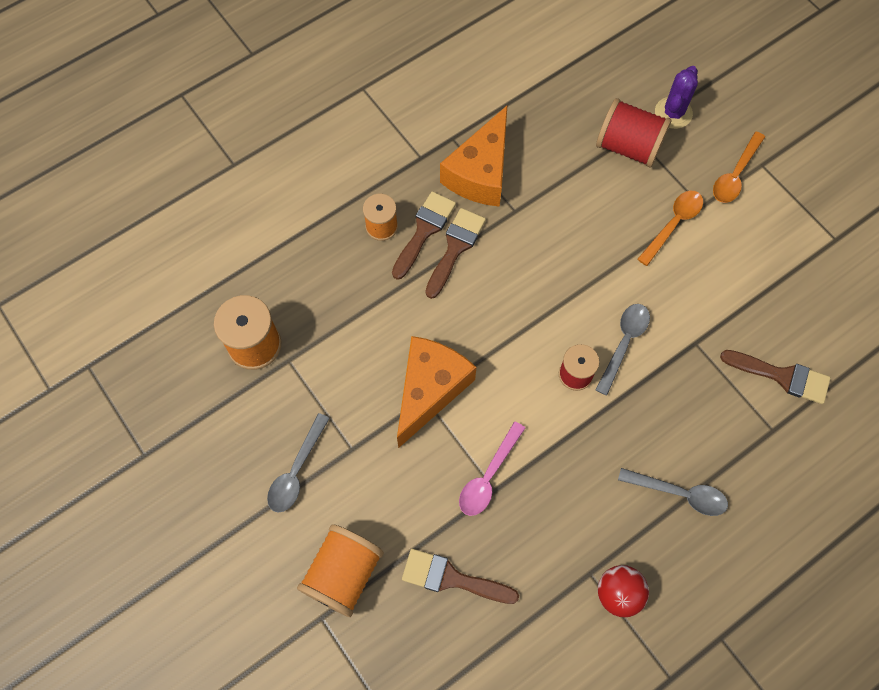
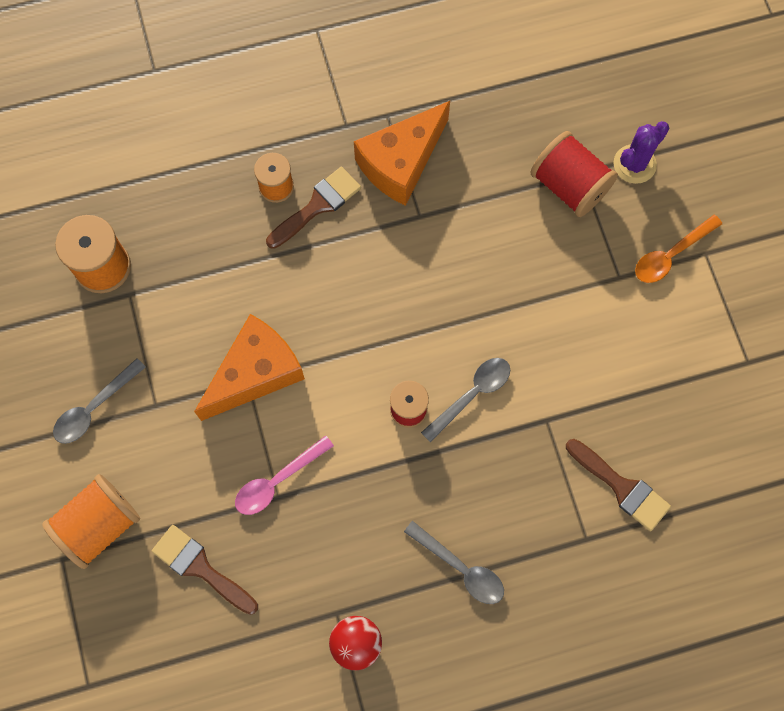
camera: 20 degrees right, 5 degrees up
brown brush [425,208,486,299] -> none
orange spoon [638,191,703,266] -> none

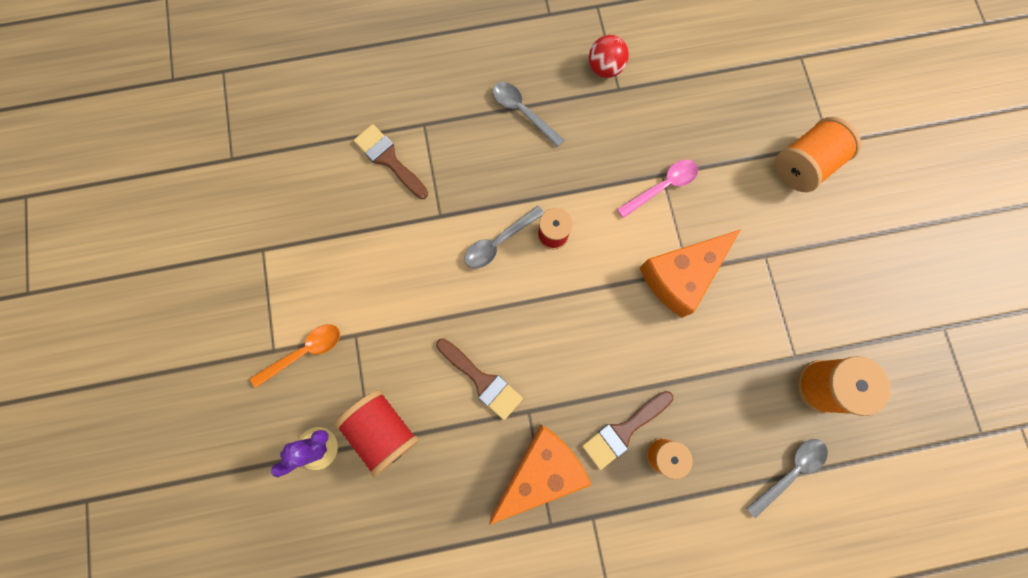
camera: 175 degrees left, 5 degrees up
grey spoon [53,358,146,444] -> grey spoon moved to [746,439,828,518]
brown brush [152,525,258,615] -> brown brush moved to [436,338,523,420]

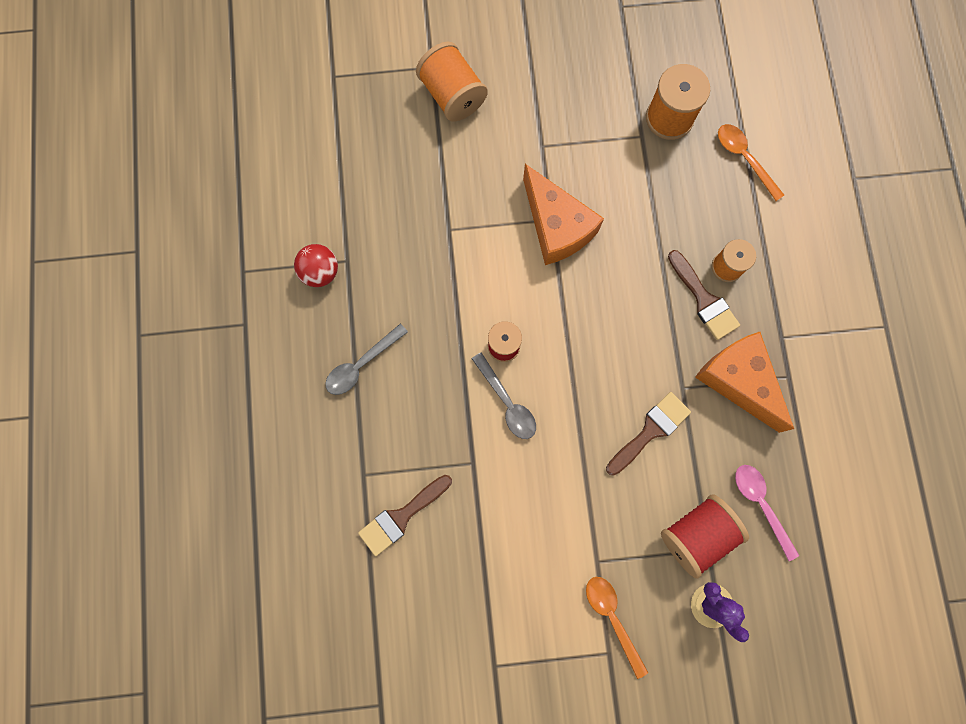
camera: 85 degrees left, 0 degrees up
pink spoon [617,160,698,218] -> pink spoon moved to [735,465,799,561]
grey spoon [746,439,828,518] -> orange spoon [718,124,784,201]

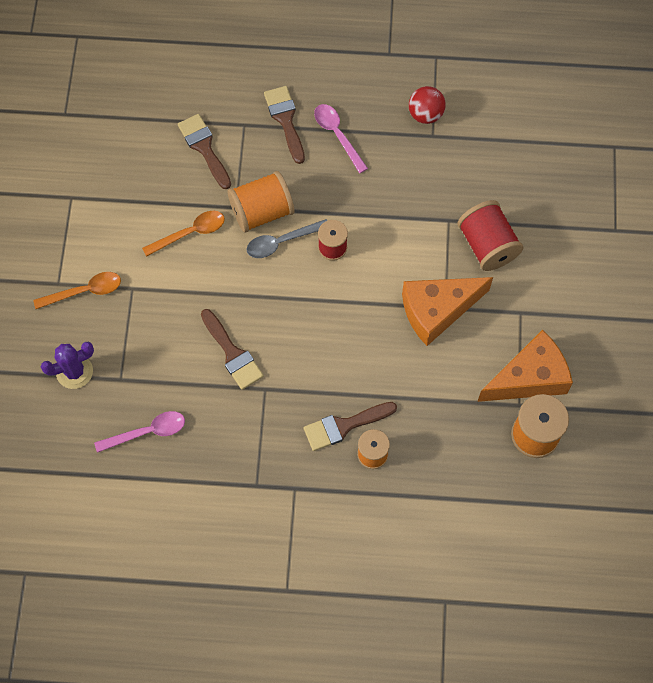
camera: 100 degrees right, 10 degrees down
grey spoon [325,324,408,395] -> pink spoon [314,104,368,173]
orange spool [416,42,488,122] -> orange spool moved to [228,171,294,233]
red spool [661,494,749,579] -> red spool moved to [457,200,523,271]
orange cheese [695,332,794,433] -> orange cheese moved to [477,330,573,402]
orange spoon [718,124,784,201] -> orange spoon moved to [142,211,225,257]
none -> brown brush [264,86,305,164]

